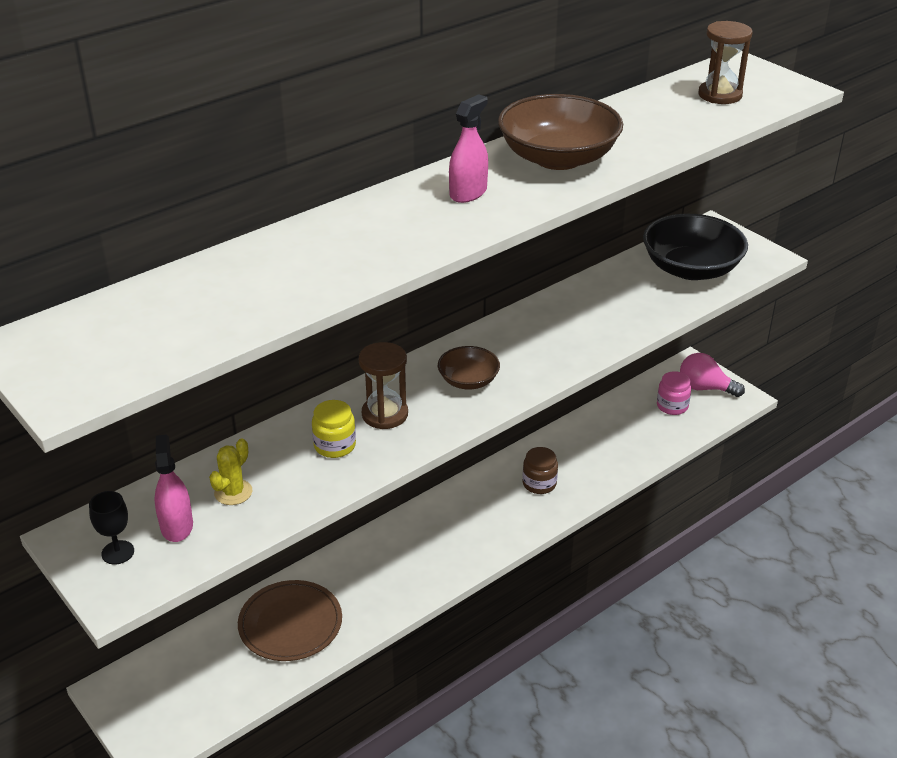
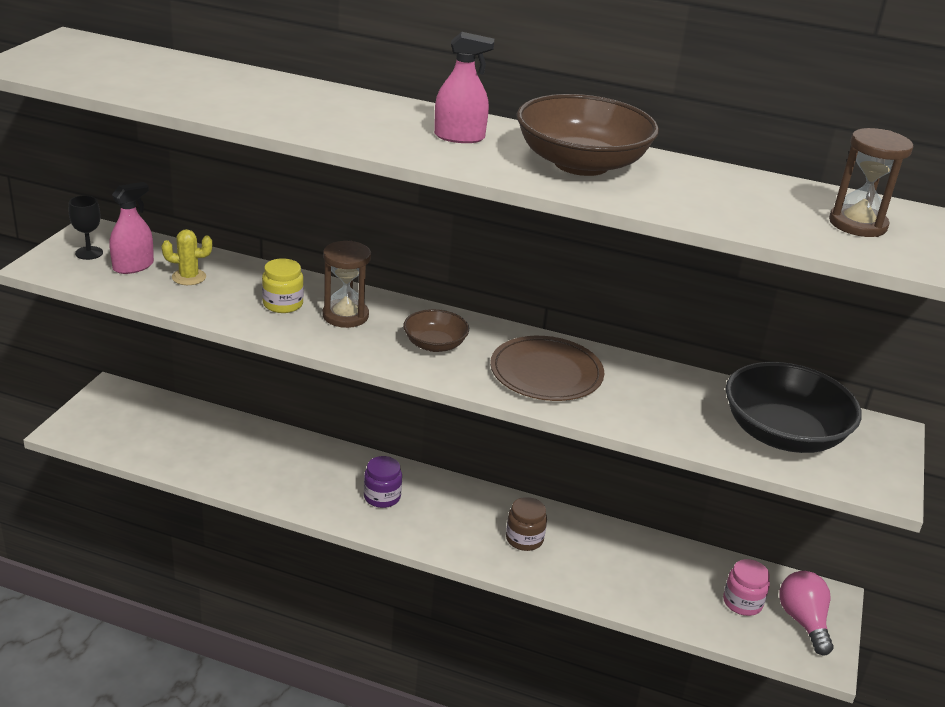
camera: 55 degrees right, 5 degrees down
brown plate [238,580,342,661] -> brown plate moved to [490,336,604,401]
none -> purple jar [364,456,402,508]

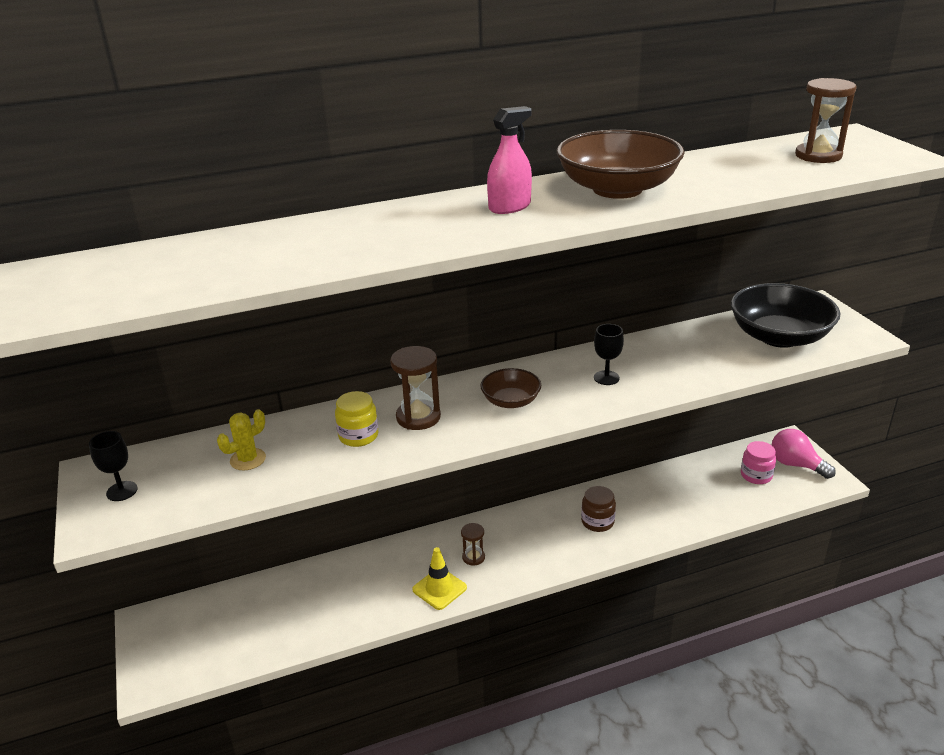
camera: 35 degrees left, 0 degrees up
pink spray bottle [109,182,154,274] -> none
purple jar [364,456,402,508] -> brown hourglass [461,523,485,566]
brown plate [490,336,604,401] -> black goblet [594,324,624,385]
none -> yellow traffic cone [412,547,467,610]

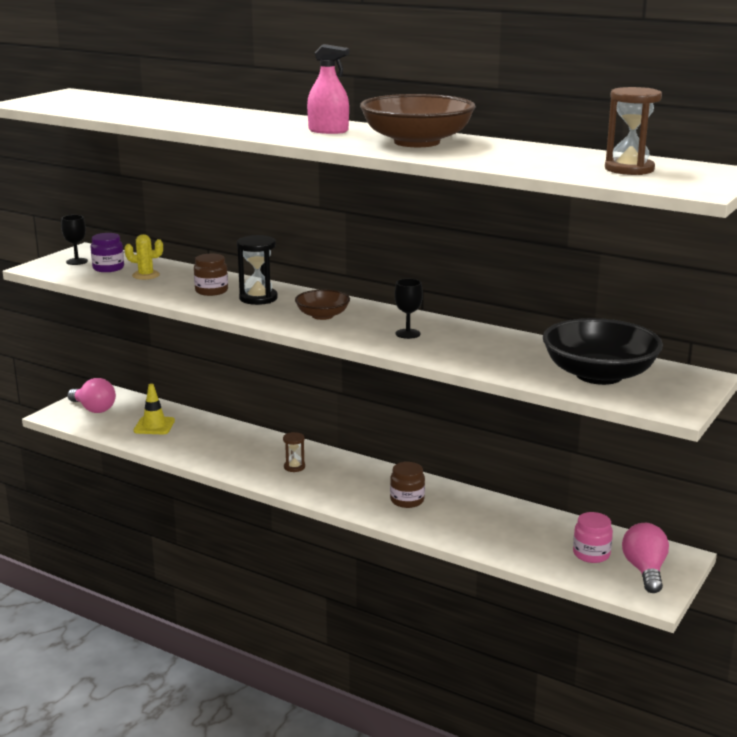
camera: 50 degrees right, 10 degrees down
yellow jar [335,391,378,447] -> brown jar [194,253,228,296]
brown hourglass [390,346,441,430] -> black hourglass [237,235,278,305]
yellow traffic cone [412,547,467,610] -> yellow traffic cone moved to [134,384,175,434]
none -> pink light bulb [67,378,116,413]
none -> purple jar [90,233,124,272]

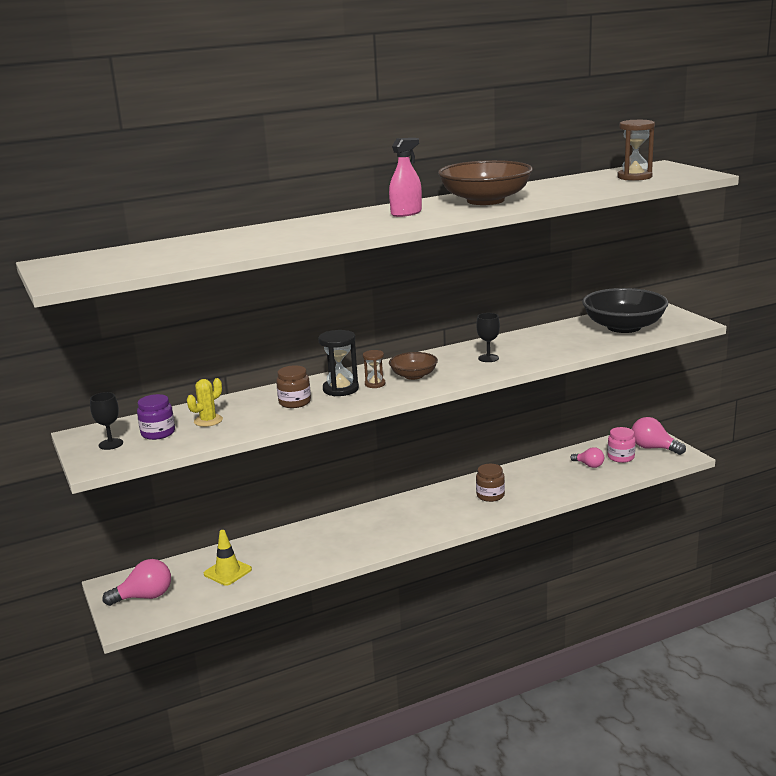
camera: 55 degrees left, 0 degrees up
brown hourglass [283,432,305,472] -> brown hourglass moved to [363,350,386,388]
none -> pink light bulb [570,447,604,468]

